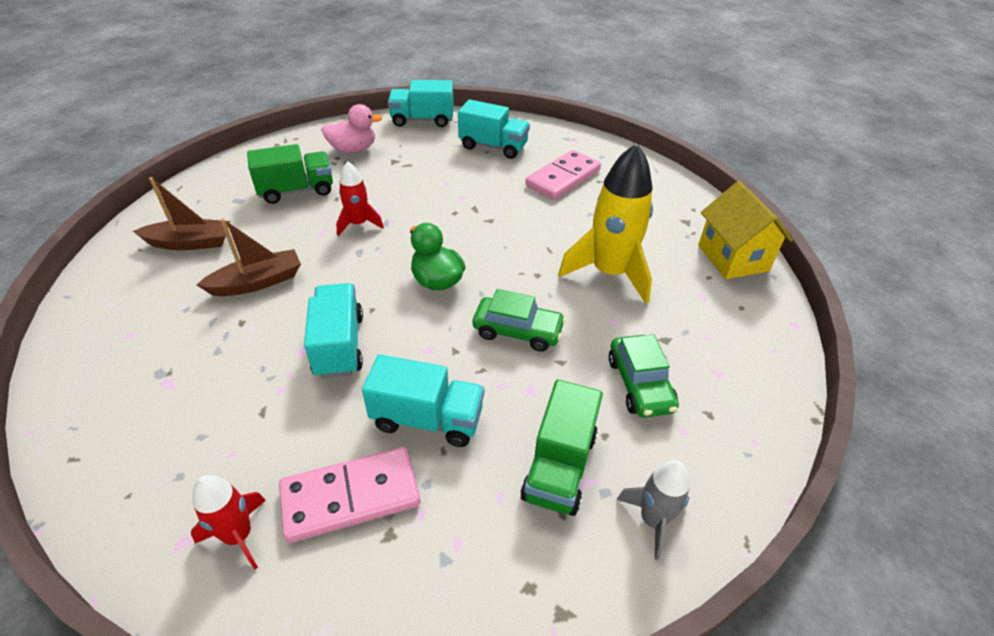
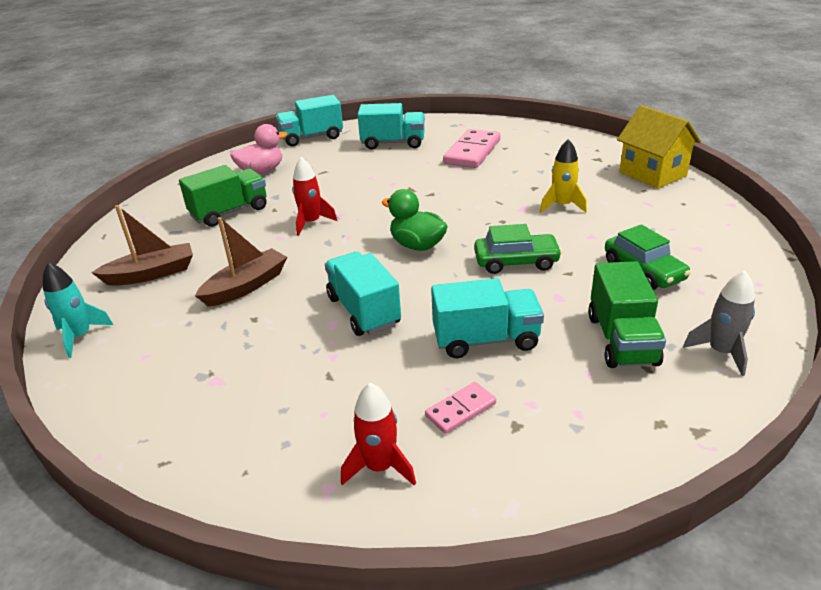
camera: 15 degrees left, 10 degrees down
pink domino [279,447,421,543] -> pink domino [425,382,496,434], size x0.53
yellow rocket [558,143,653,304] -> yellow rocket [540,139,587,212], size x0.54
none -> turquoise rocket [43,262,113,358]

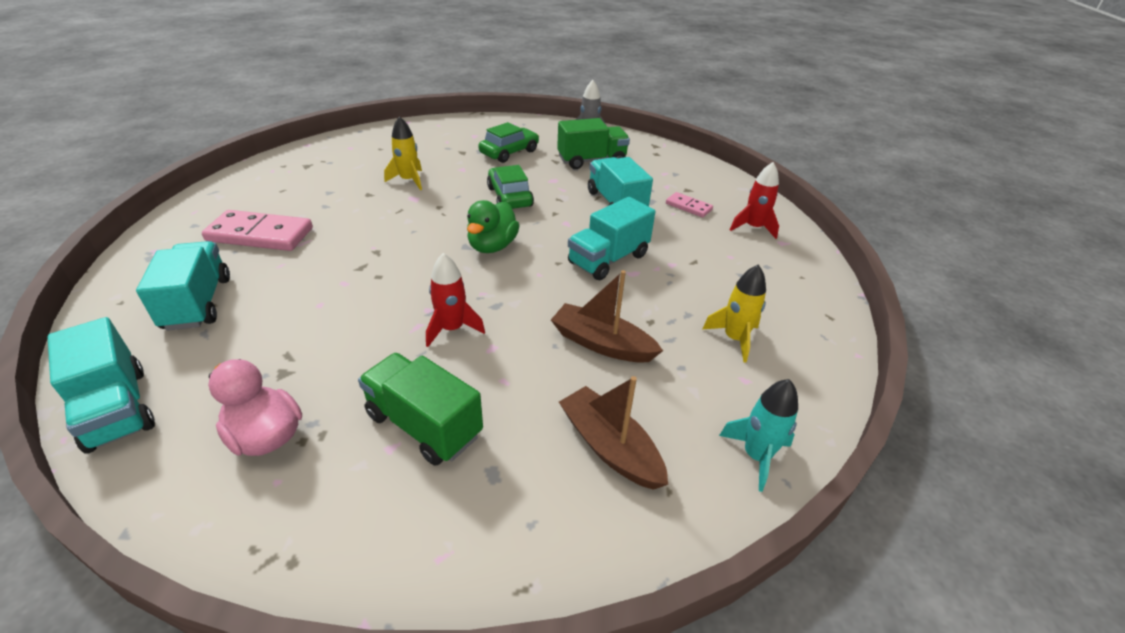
camera: 110 degrees left, 5 degrees up
yellow house [617,105,701,188] -> none
none -> yellow rocket [702,265,766,363]

